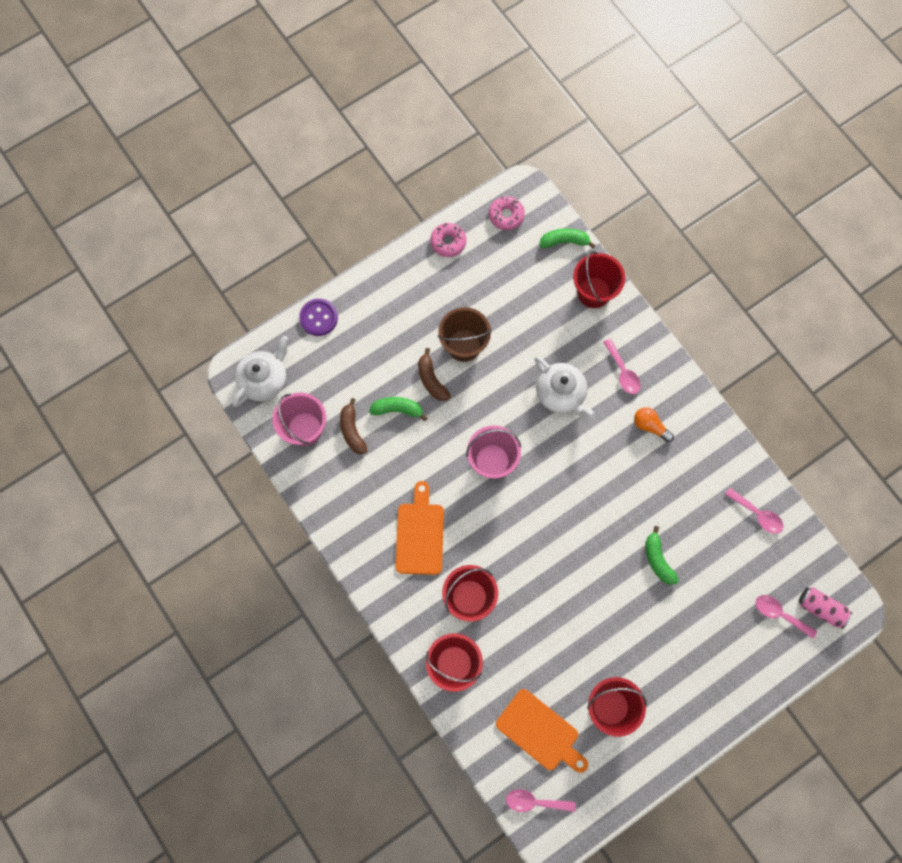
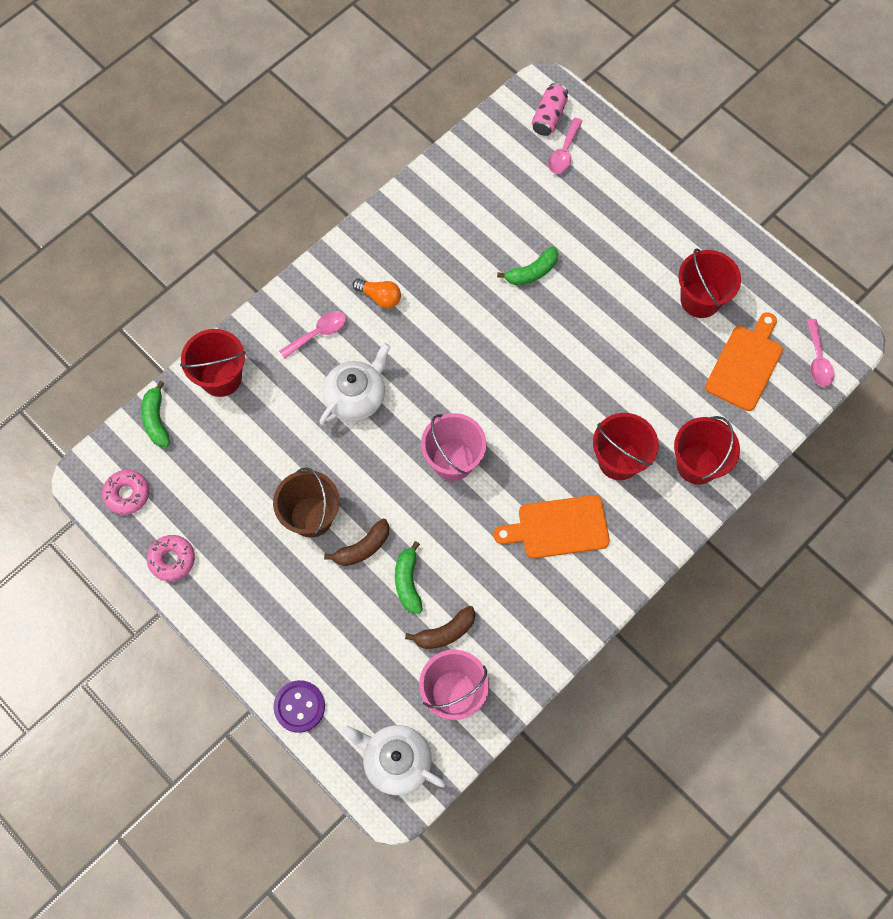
camera: 100 degrees left, 5 degrees down
orange light bulb [634,407,674,442] -> orange light bulb turned 90 degrees counterclockwise [353,279,401,308]
pink spoon [725,488,783,534] -> none

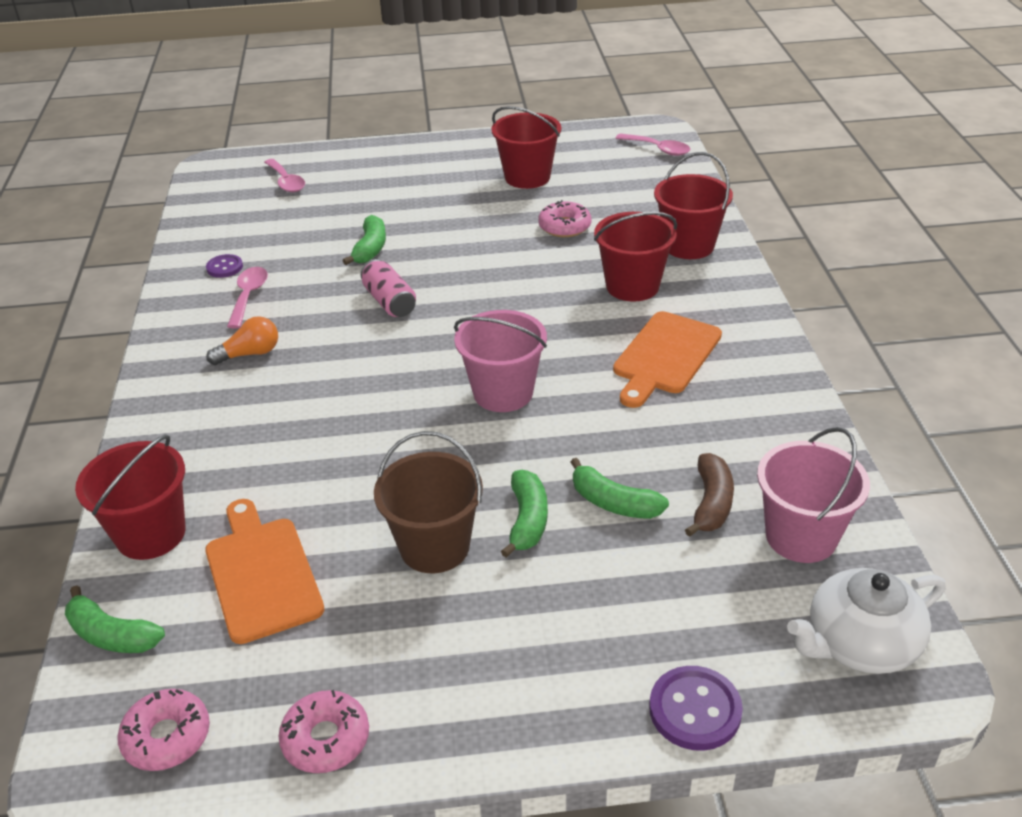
camera: 50 degrees left, 30 degrees down
pink spoon [279,311,346,359] -> pink spoon moved to [227,267,268,328]
white teapot [320,343,390,426] -> none
brown banana [324,519,389,566] -> green banana [501,470,548,558]
pink can [532,83,568,136] -> pink can moved to [361,259,416,317]
orange cutting board [705,312,783,411] -> orange cutting board moved to [205,499,324,644]
none -> purple button [206,254,243,278]
none -> pink donut [538,200,591,237]

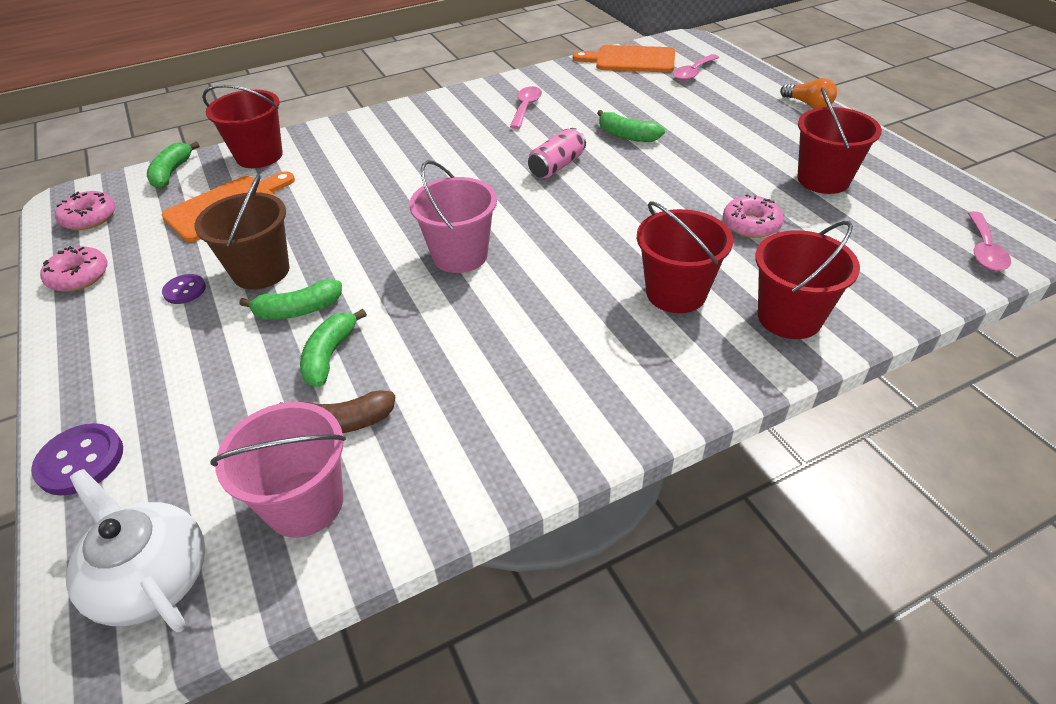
camera: 70 degrees right, 5 degrees up
purple button [206,254,243,278] -> purple button moved to [162,274,206,304]
orange light bulb [206,316,278,365] -> orange light bulb moved to [780,78,837,109]
pink spoon [227,267,268,328] -> pink spoon turned 60 degrees counterclockwise [510,86,542,129]
green banana [343,215,386,265] -> green banana turned 45 degrees clockwise [597,110,665,142]
orange cutting board [613,311,722,408] -> orange cutting board moved to [573,45,675,73]

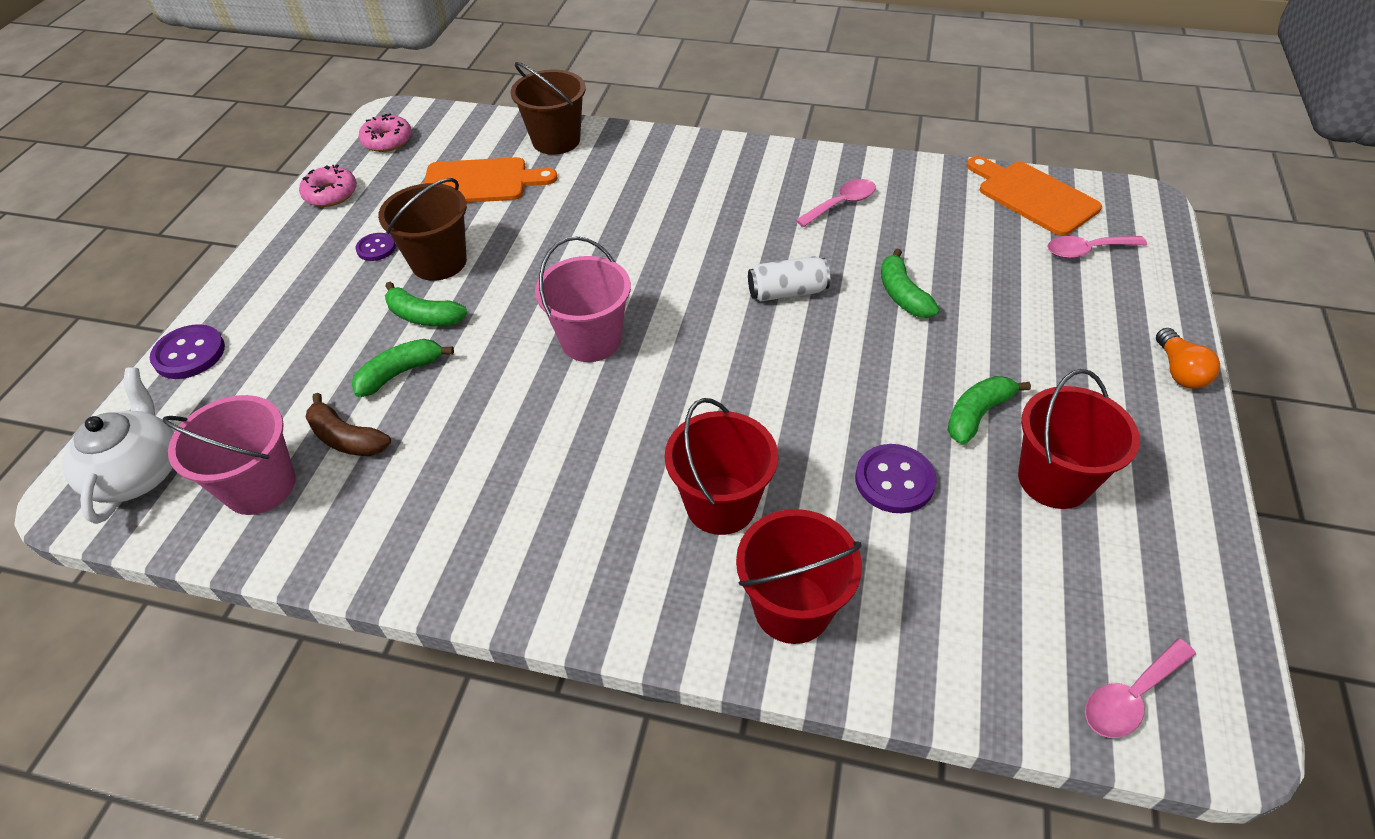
camera: 40 degrees right, 5 degrees up
green banana [147,141,200,189] -> green banana moved to [948,376,1031,445]
red bucket [202,85,283,168] -> brown bucket [511,62,586,155]
pink can [528,128,586,178] -> white can [748,256,830,302]
pink donut [723,194,784,238] -> purple button [855,444,937,513]

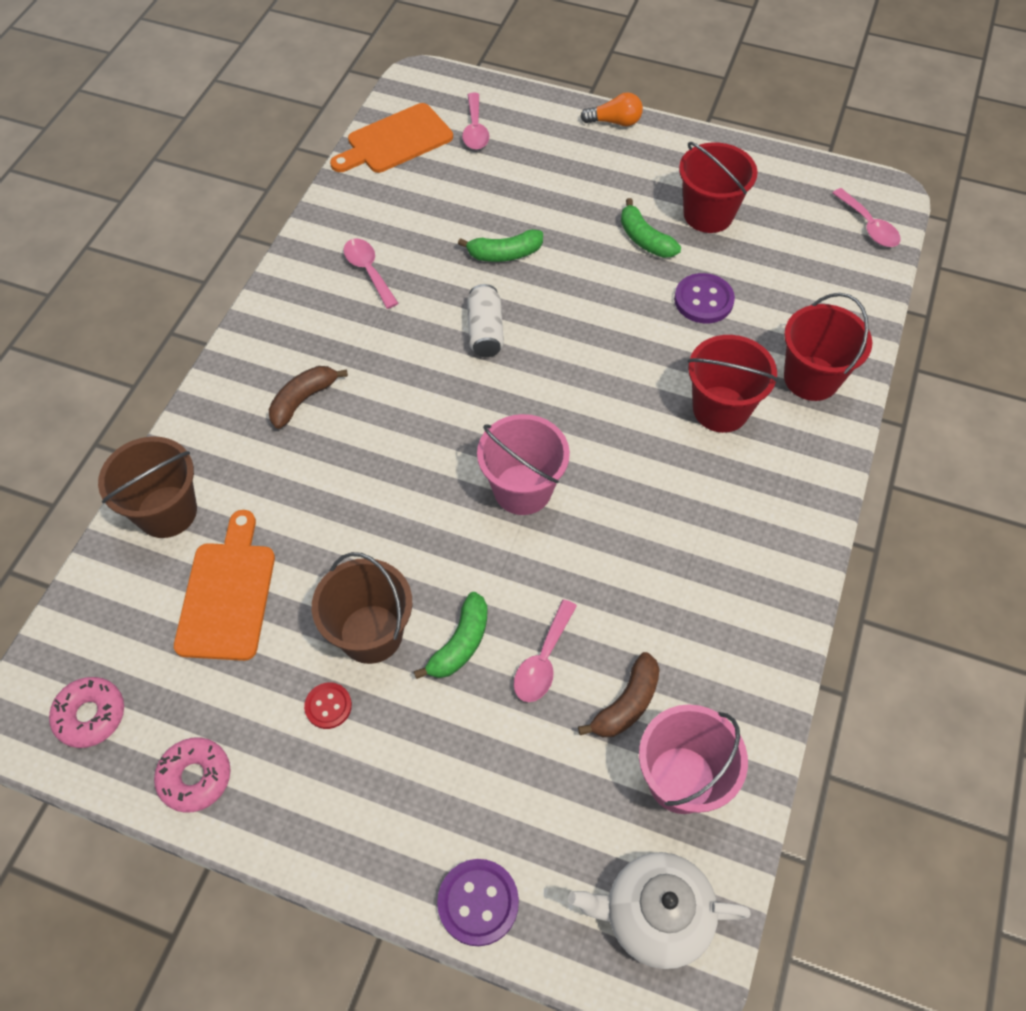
camera: 85 degrees left, 10 degrees up
green banana [351,339,454,397] -> pink spoon [514,600,577,702]
purple button [355,233,396,261] -> red button [304,682,352,729]
none -> brown banana [269,366,348,429]

